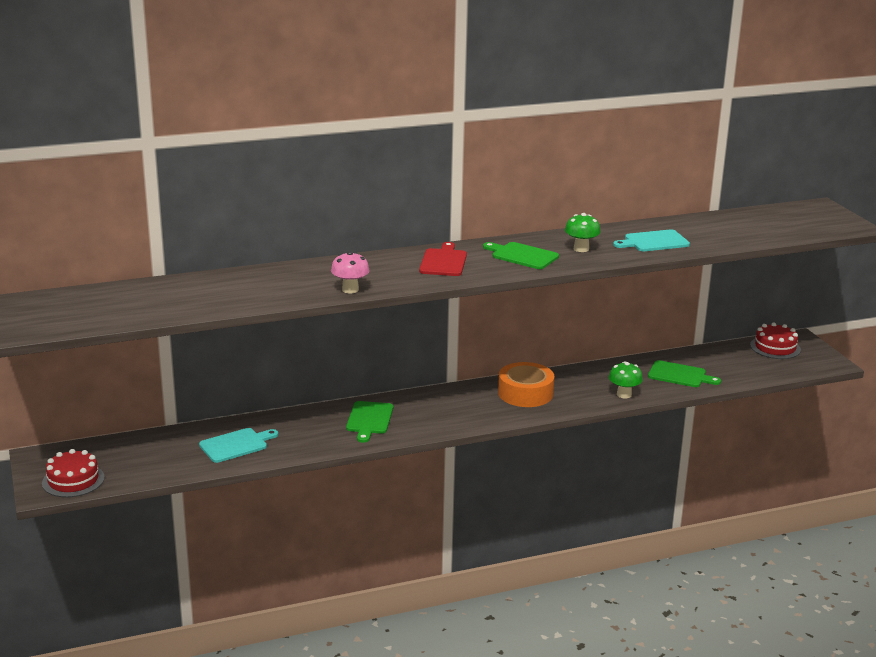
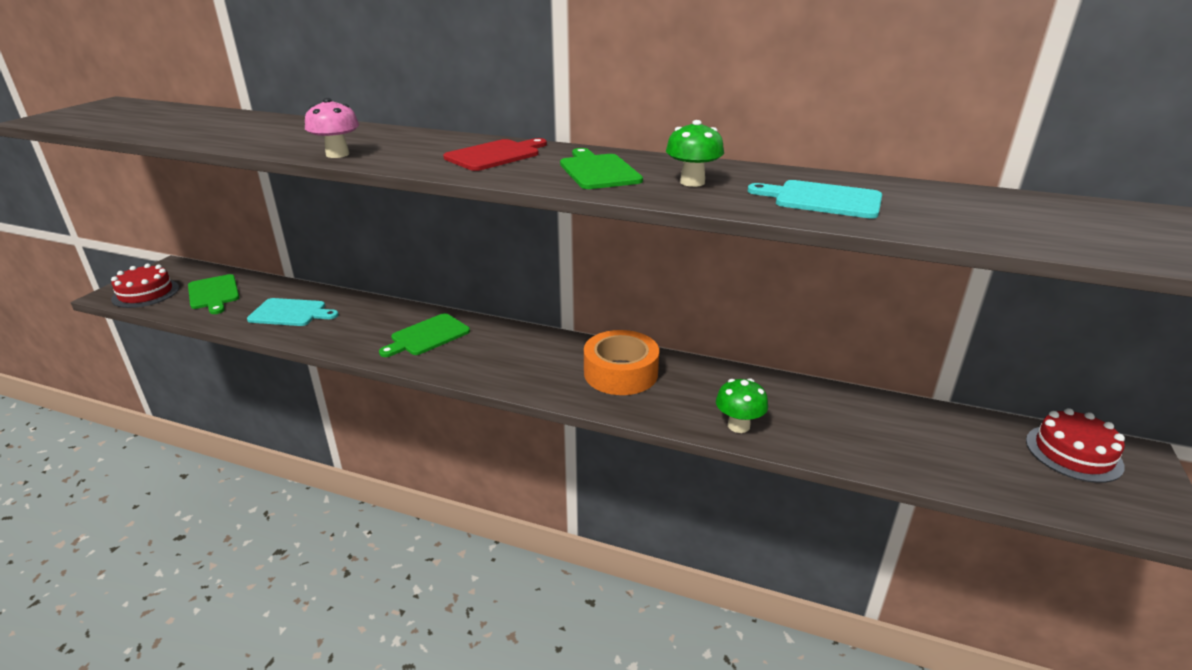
camera: 40 degrees right, 5 degrees up
green cutting board [648,360,721,387] -> green cutting board moved to [188,274,240,314]

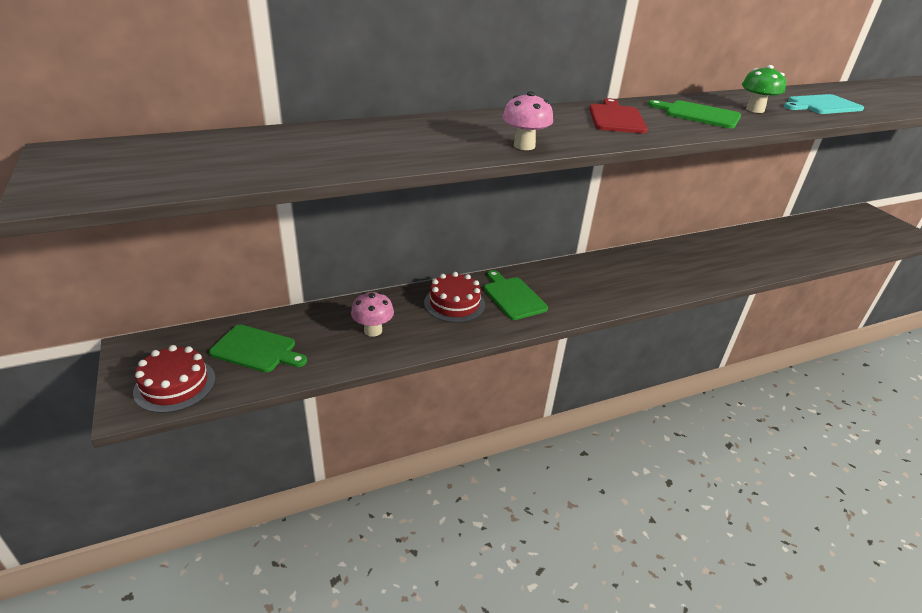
camera: 45 degrees left, 5 degrees up
turquoise cutting board [247,298,339,326] -> pink mushroom [351,292,394,337]
green cutting board [379,313,470,357] -> green cutting board turned 150 degrees clockwise [484,270,548,320]
orange tape [584,330,659,395] -> none
green mushroom [716,378,768,433] -> none
red cake [1026,408,1125,483] -> red cake moved to [424,272,485,323]

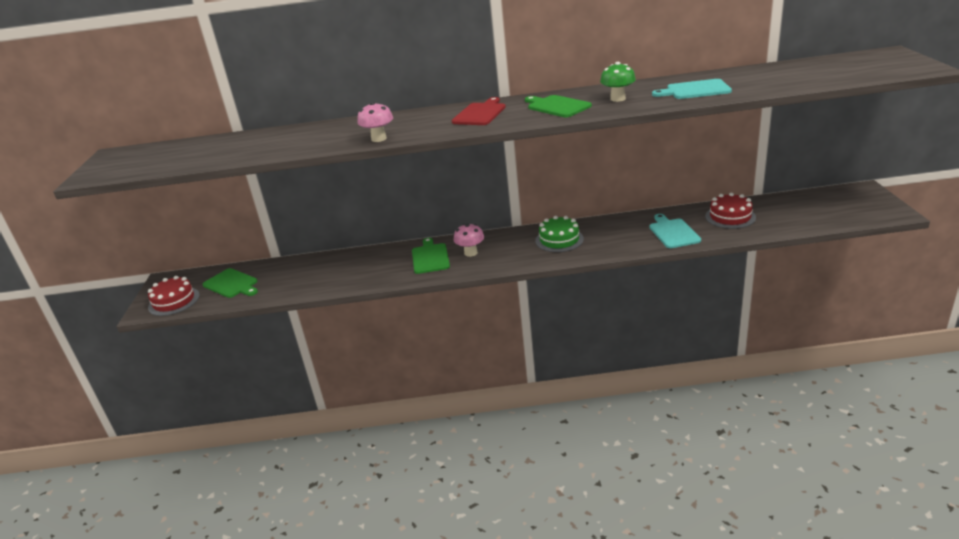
camera: 25 degrees right, 5 degrees down
pink mushroom [351,292,394,337] -> pink mushroom moved to [454,223,484,257]
red cake [424,272,485,323] -> red cake moved to [705,193,756,229]
none -> green cake [535,216,584,252]
none -> turquoise cutting board [649,214,701,248]

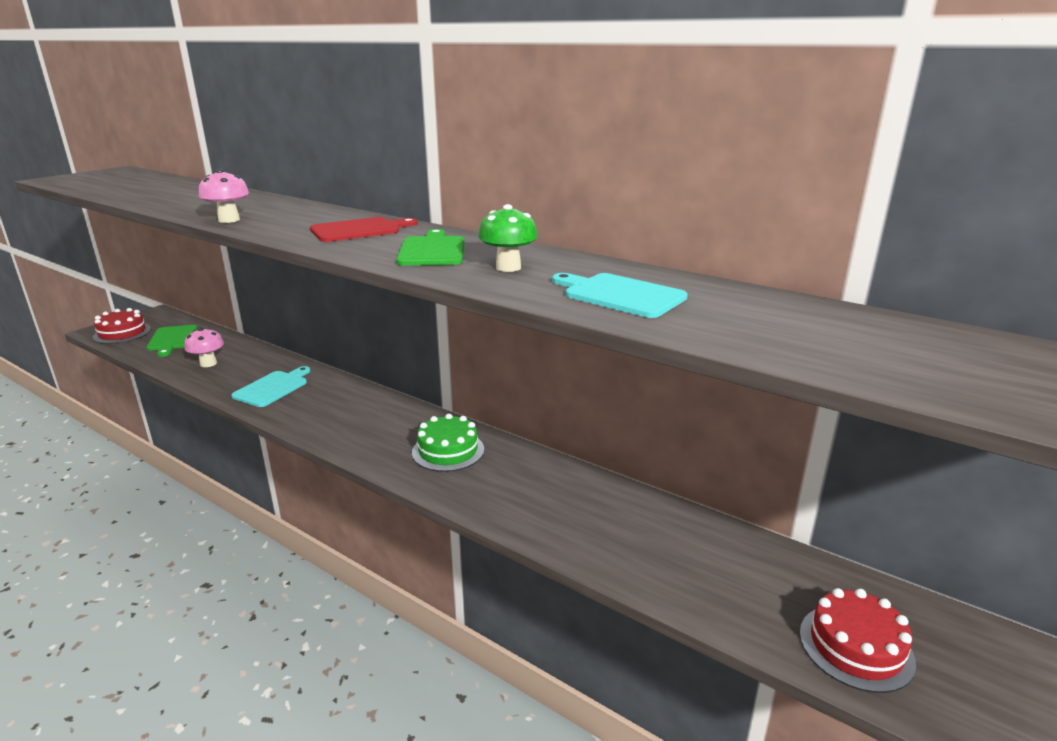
camera: 35 degrees right, 5 degrees down
green cutting board [412,238,450,274] -> none
pink mushroom [454,223,484,257] -> pink mushroom moved to [184,327,224,367]
turquoise cutting board [649,214,701,248] -> turquoise cutting board moved to [231,366,310,407]
red cake [705,193,756,229] -> red cake moved to [800,588,916,693]

